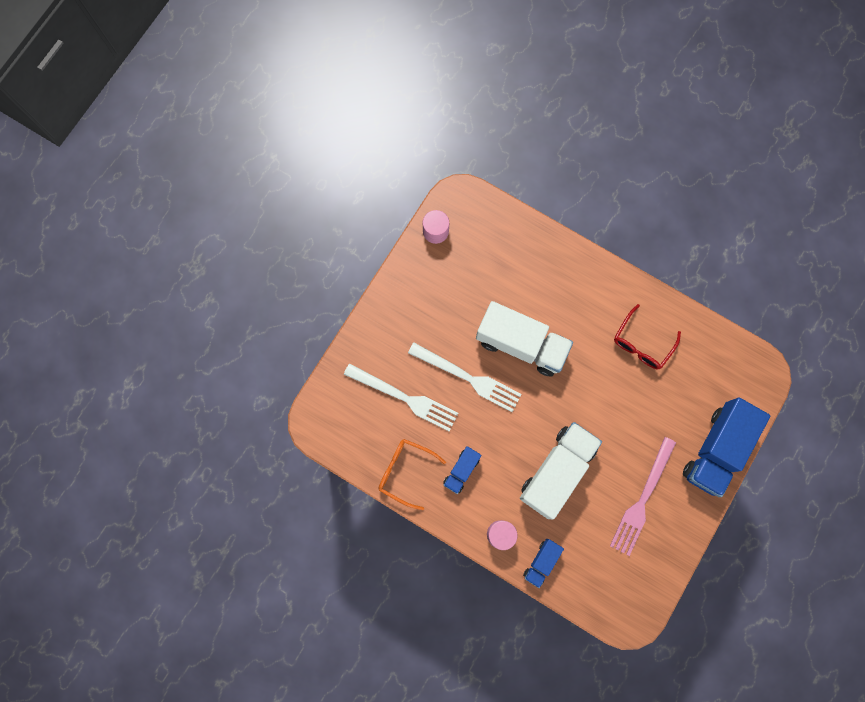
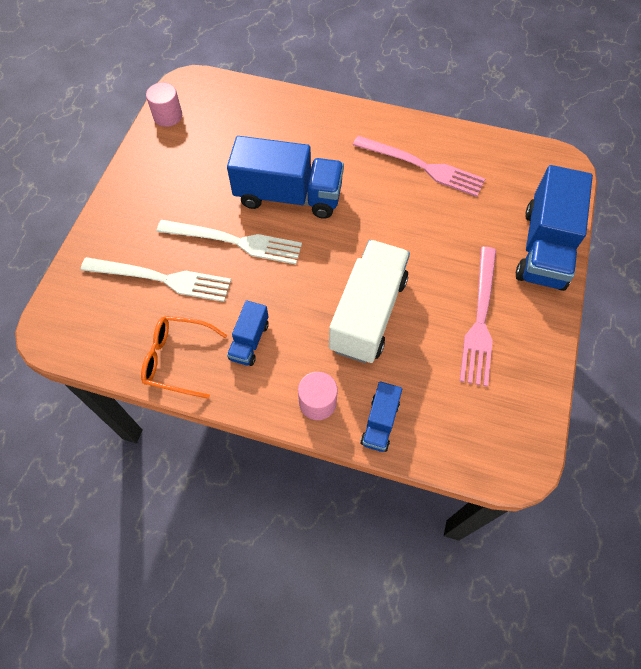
camera: 15 degrees left, 15 degrees down
white truck [476,301,573,377] -> blue truck [227,136,344,219]
red glasses [614,304,681,369] -> pink fork [353,136,485,197]

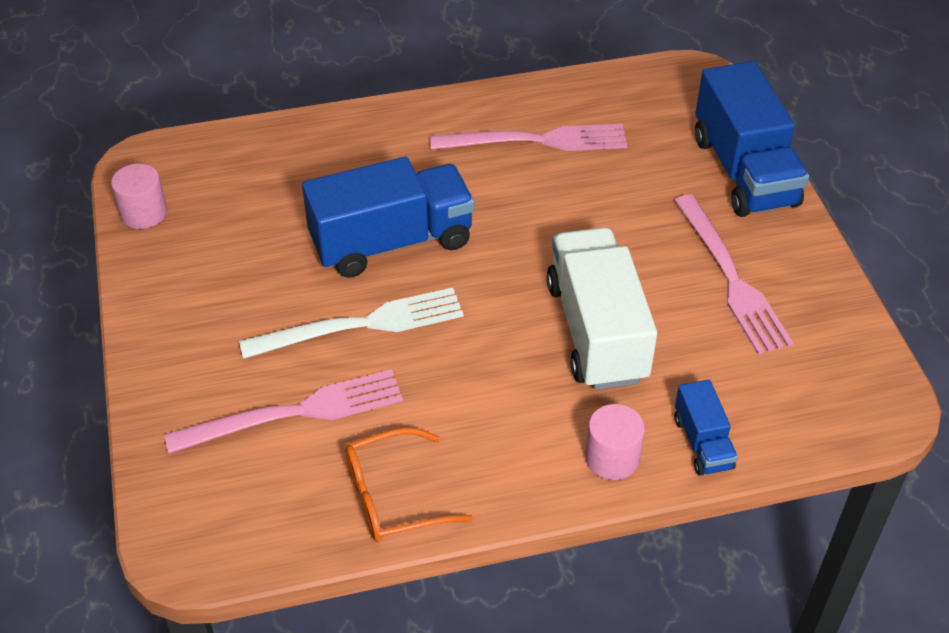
camera: 30 degrees left, 15 degrees down
white fork [81,257,231,302] -> pink fork [164,369,403,454]
blue truck [227,300,269,366] -> none

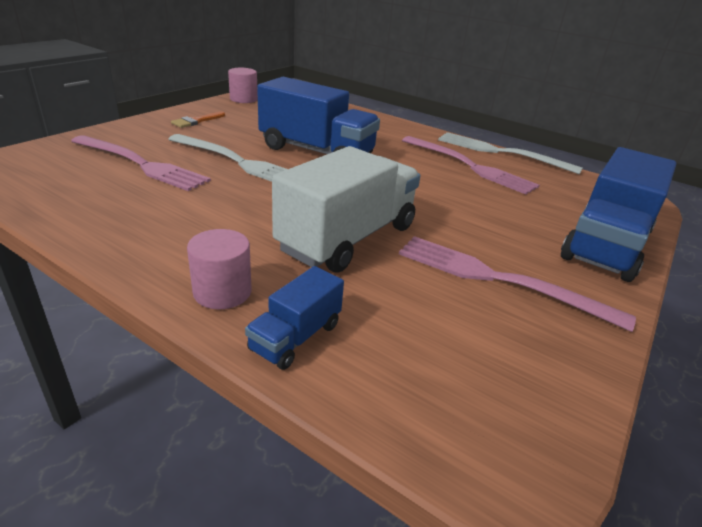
camera: 45 degrees right, 15 degrees down
orange glasses [345,428,473,542] -> none
pink fork [674,194,793,355] -> pink fork turned 90 degrees clockwise [399,236,636,332]
none -> orange brush [171,112,225,128]
none -> white fork [438,132,583,174]

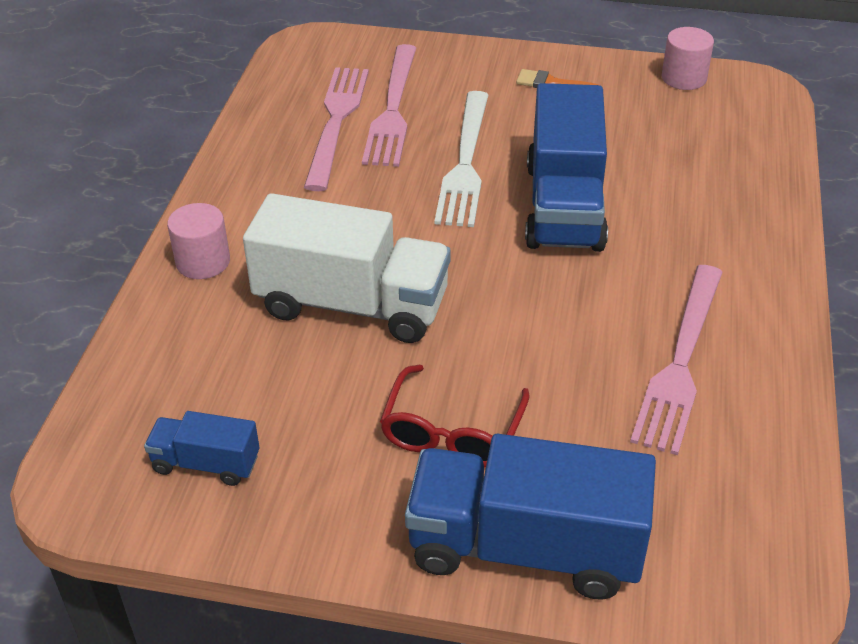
camera: 70 degrees right, 10 degrees up
blue truck [245,266,344,370] -> blue truck moved to [144,411,260,486]
pink fork [399,236,636,332] -> pink fork moved to [304,67,369,191]
white fork [438,132,583,174] -> none
none -> red glasses [380,364,530,468]

